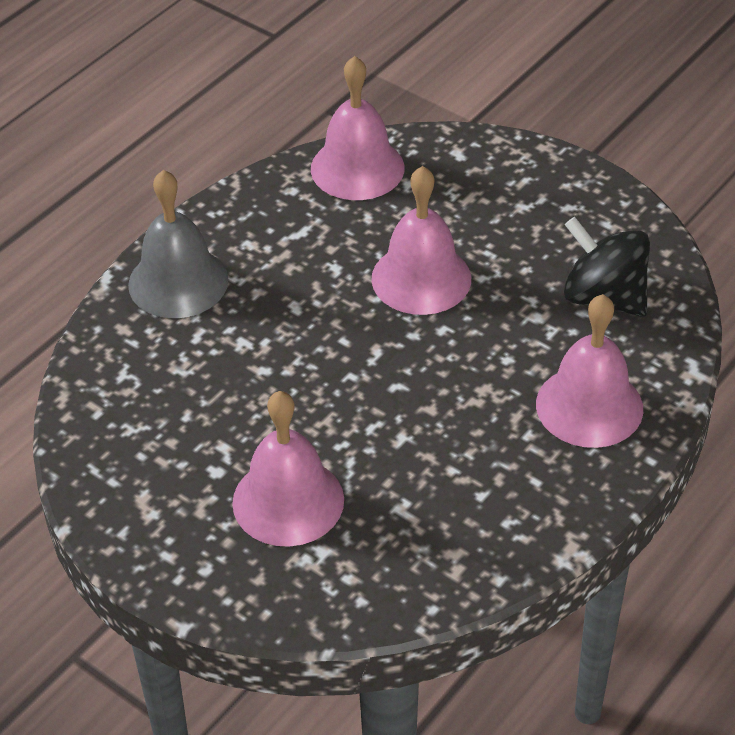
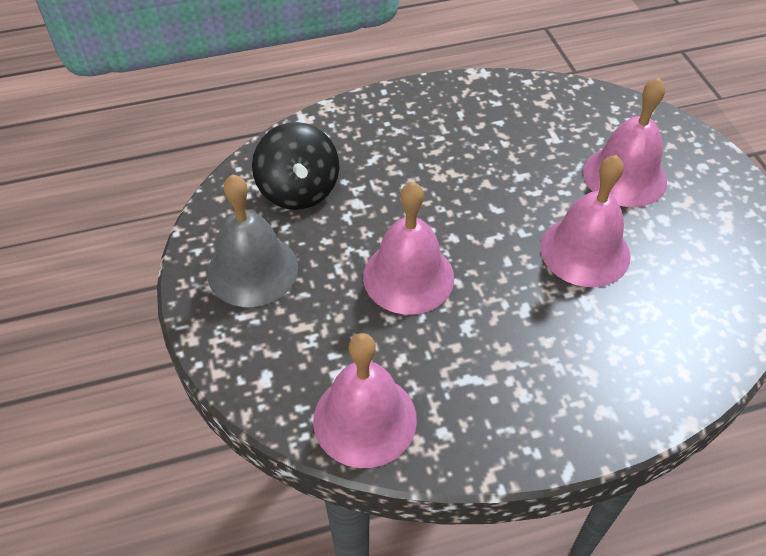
camera: 145 degrees left, 5 degrees up
grey bell [128,170,229,318] -> grey bell moved to [207,174,298,307]
pink bell [536,294,643,448] -> pink bell moved to [540,155,631,287]

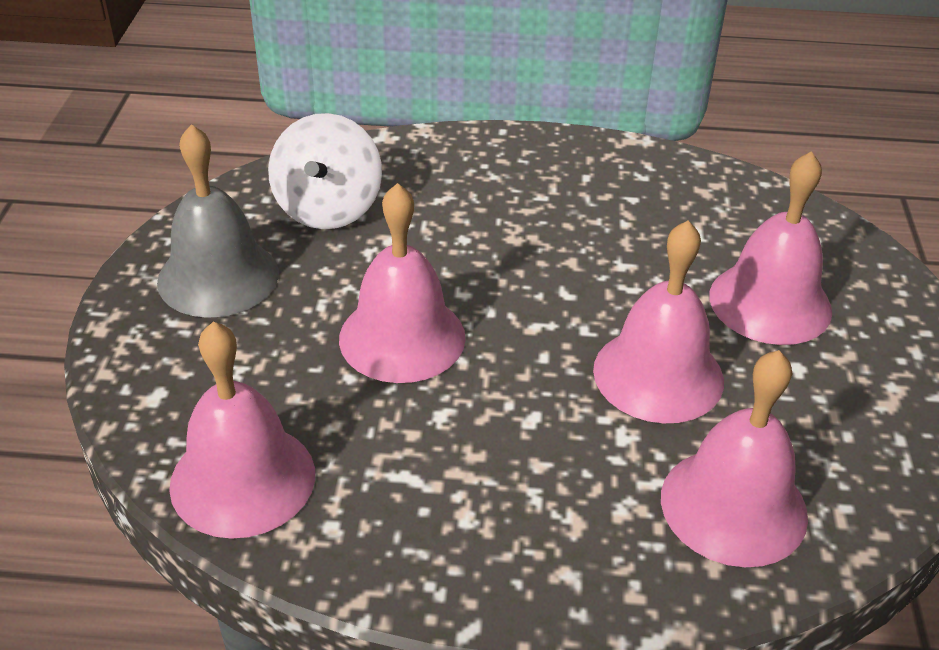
camera: 20 degrees right, 10 degrees down
black spinning top [252,122,339,210] -> white spinning top [268,113,382,229]
none -> pink bell [661,350,808,567]

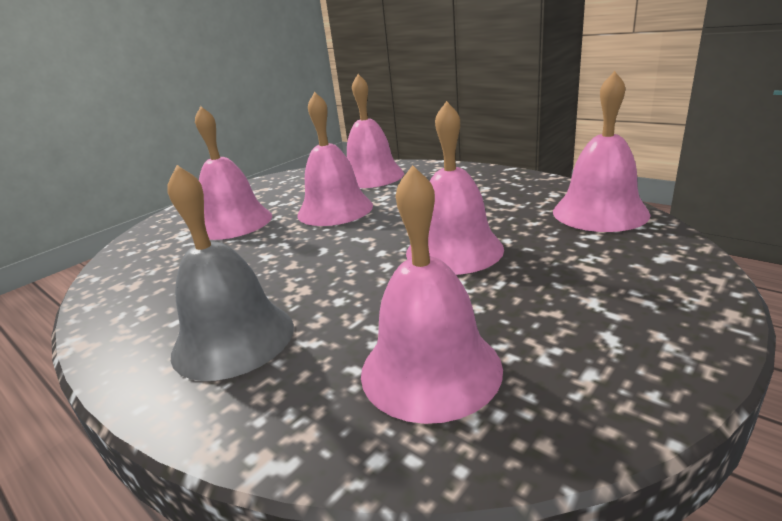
camera: 140 degrees left, 15 degrees down
grey bell [157,124,279,318] -> grey bell moved to [167,165,294,381]
white spinning top [268,113,382,229] -> pink bell [361,165,503,424]

